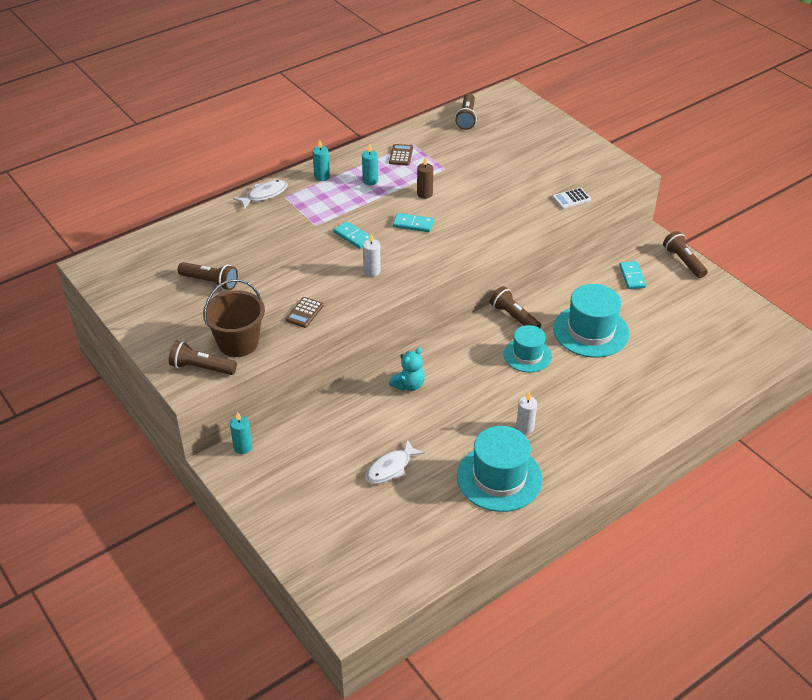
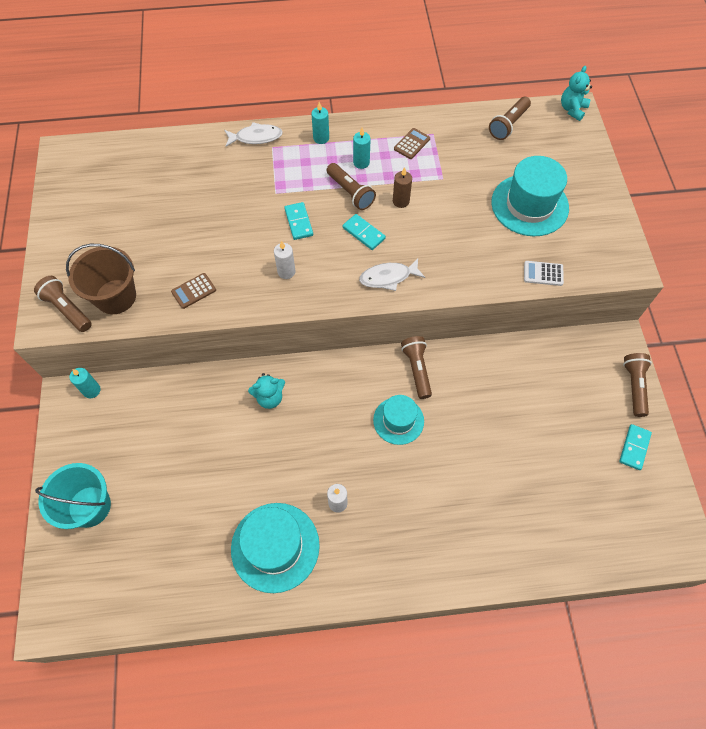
camera: 30 degrees right, 20 degrees up
brown flashlight [178,262,238,290] -> brown flashlight moved to [327,163,376,210]
white fish [366,439,425,484] -> white fish moved to [359,258,425,291]
turquoise hat [553,284,629,358] -> turquoise hat moved to [491,156,569,237]
turquoise domino [619,261,646,289] -> turquoise domino moved to [619,424,652,470]
none -> turquoise bucket [35,463,111,529]
none -> turquoise teddy bear [561,66,592,121]

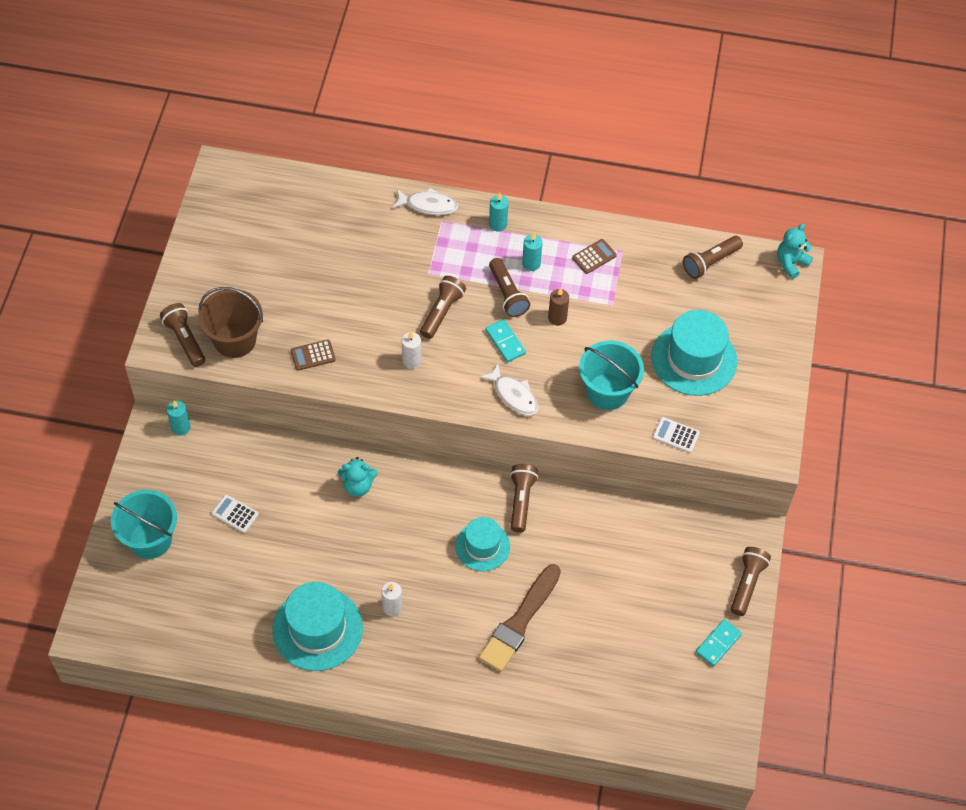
camera: 15 degrees right, 5 degrees down
turquoise domino [284,202,313,240] -> brown flashlight [420,276,466,339]
white fish [359,258,425,291] -> white fish turned 135 degrees counterclockwise [479,363,538,416]
none -> white calculator [211,495,259,533]
none -> brown brush [479,564,561,672]
none -> turquoise bucket [579,341,644,410]

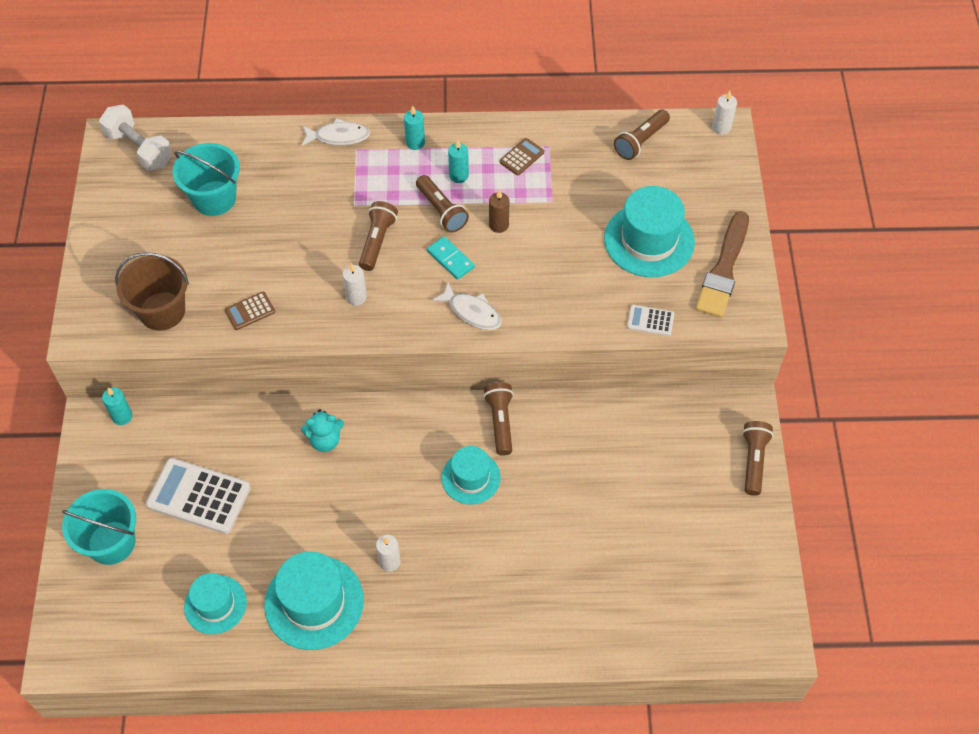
camera: 10 degrees left, 0 degrees up
brown flashlight [160,303,205,367] -> none
white calculator [211,495,259,533] -> white calculator [146,458,251,534], size x2.02
brown brush [479,564,561,672] -> brown brush moved to [695,211,749,318]
turquoise bucket [579,341,644,410] -> turquoise bucket moved to [172,143,240,216]
turquoise domino [696,619,742,667] -> none
turquoise teddy bear [777,224,813,279] -> white candle [712,91,737,135]
none -> white dumbbell [99,104,172,171]
none -> turquoise hat [184,573,247,634]

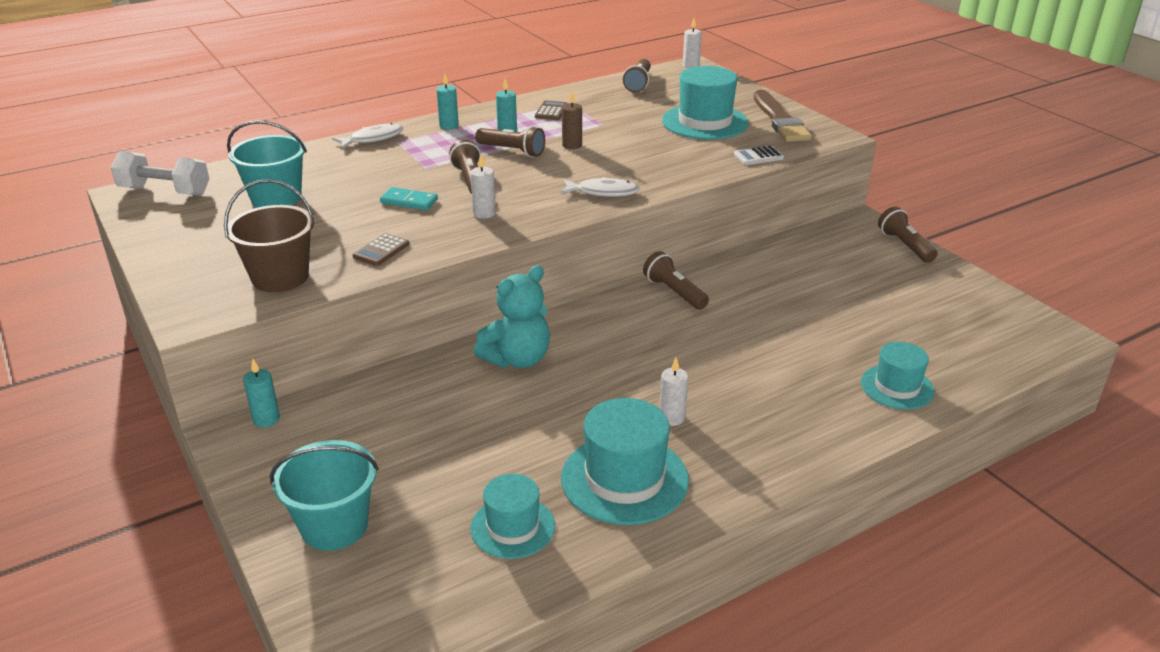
camera: 30 degrees left, 25 degrees down
white calculator [146,458,251,534] -> none
turquoise teddy bear [301,410,344,452] -> turquoise teddy bear [474,265,550,368], size x1.56
turquoise domino [427,236,475,280] -> turquoise domino moved to [380,187,438,210]
turquoise hat [441,446,501,505] -> turquoise hat moved to [861,342,934,409]

